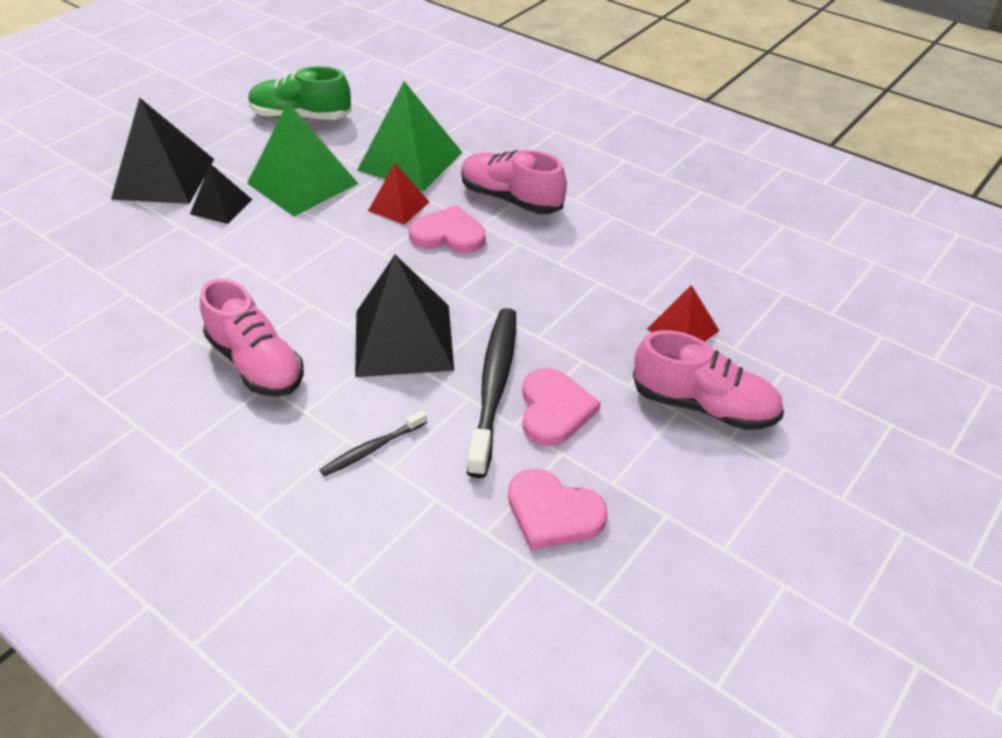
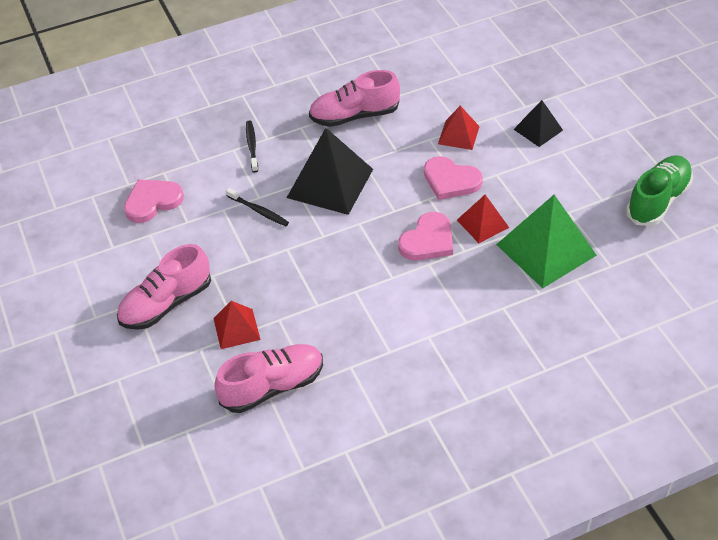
camera: 120 degrees right, 5 degrees up
black pyramid [111,97,214,204] -> none
green pyramid [247,102,358,217] -> none
pink shoe [461,150,567,214] -> pink shoe moved to [214,344,323,413]
black toothbrush [467,308,516,478] -> black toothbrush [226,188,289,226], size x0.50
pink heart [522,368,600,446] -> pink heart moved to [424,156,483,200]
none -> red pyramid [438,106,480,150]

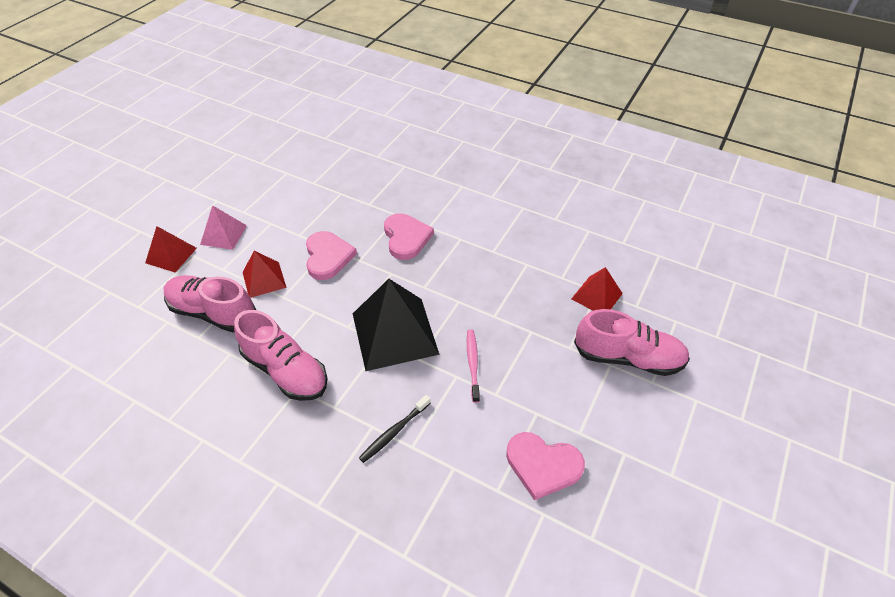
camera: 130 degrees left, 0 degrees up
pink shoe [214,344,323,413] -> pink shoe moved to [164,275,256,332]
black toothbrush [226,188,289,226] -> pink toothbrush [467,329,480,403]
pink heart [398,212,453,261] -> pink heart turned 75 degrees clockwise [384,213,434,260]
red pyramid [457,195,509,243] -> red pyramid moved to [145,226,197,272]
green pyramid [496,195,597,288] -> none
black pyramid [513,100,563,147] -> pink pyramid [200,205,247,250]
green shoe [626,155,693,226] -> none

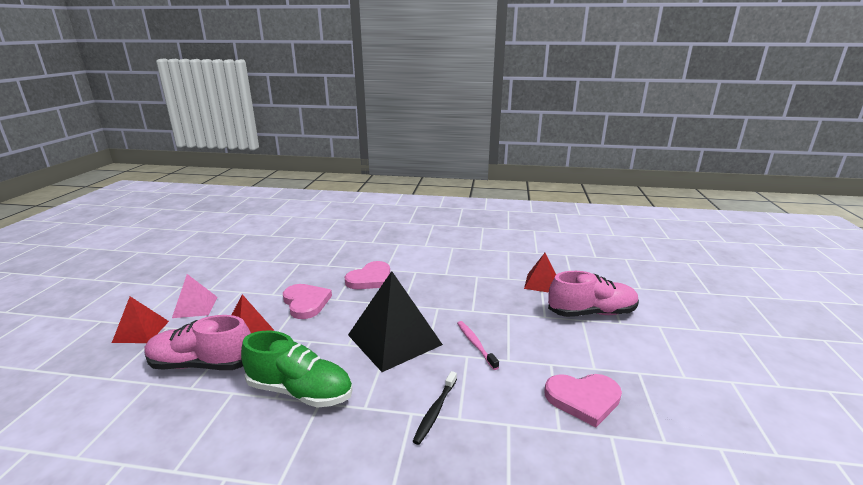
camera: 20 degrees left, 25 degrees down
pink shoe [234,310,328,401] -> green shoe [241,331,352,408]
pink heart [384,213,434,260] -> pink heart turned 75 degrees clockwise [345,261,390,289]

